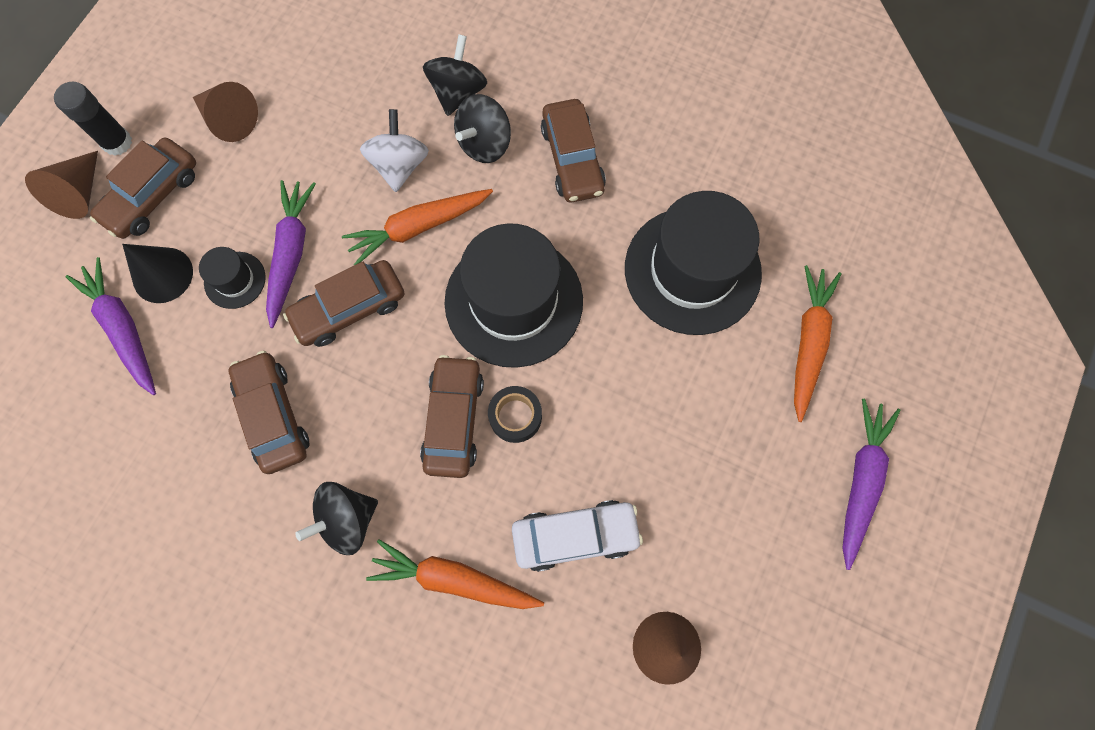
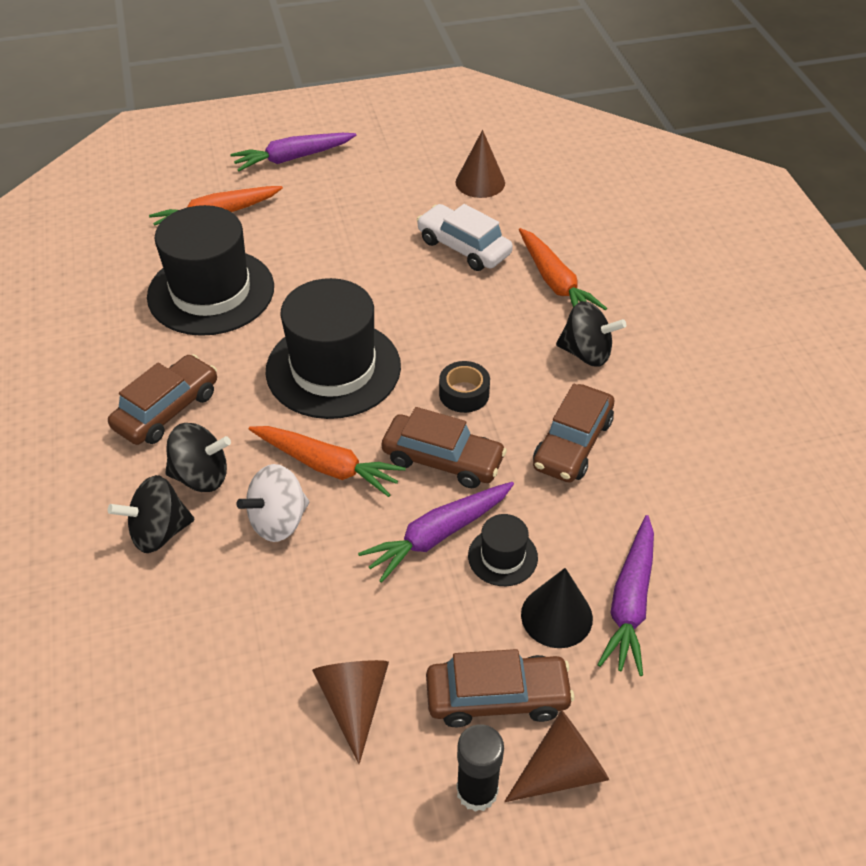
camera: 130 degrees left, 25 degrees down
brown car [420,355,484,478] -> none
black tape [488,386,542,443] -> black tape moved to [439,361,490,413]

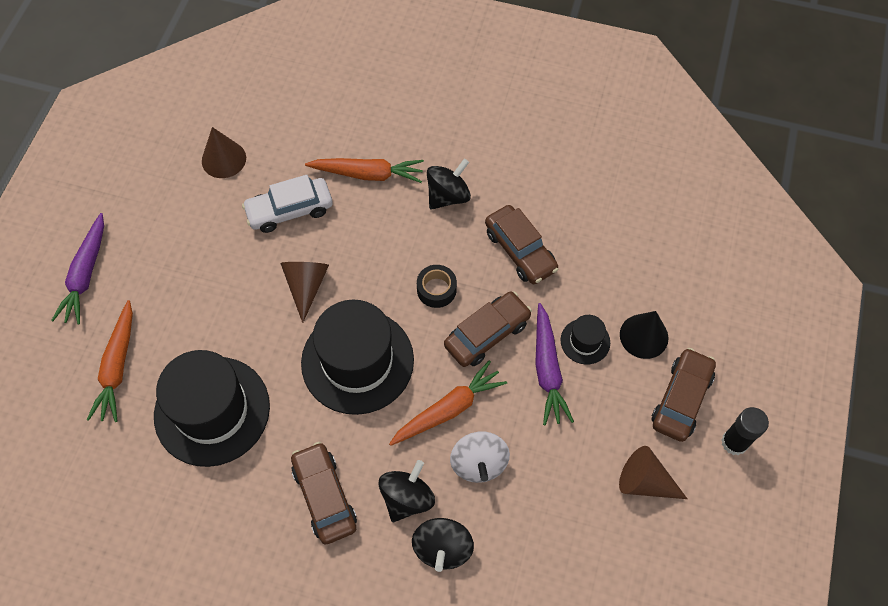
camera: 60 degrees left, 15 degrees up
brown cone [504,710,609,802] -> brown cone moved to [280,262,329,323]
purple carrot [597,515,654,676] -> none

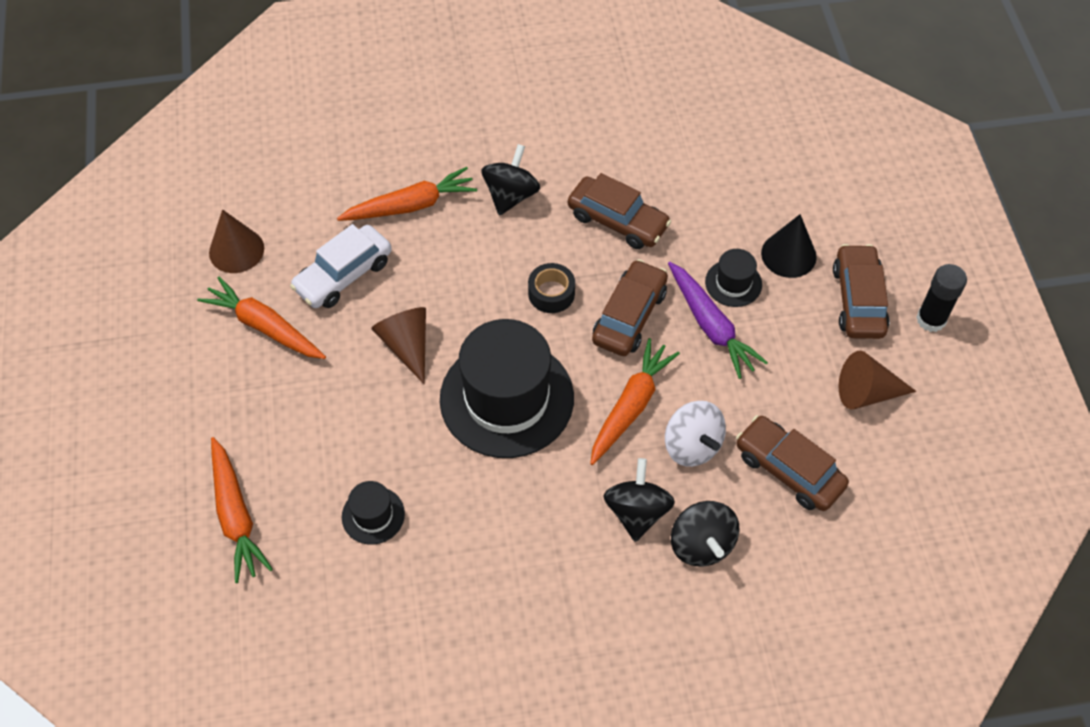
camera: 25 degrees left, 5 degrees down
purple carrot [51,213,104,325] -> none
black hat [154,350,270,467] -> black hat [342,481,405,545], size x0.45
brown car [291,442,357,544] -> brown car moved to [736,415,849,511]
none -> orange carrot [197,277,326,359]

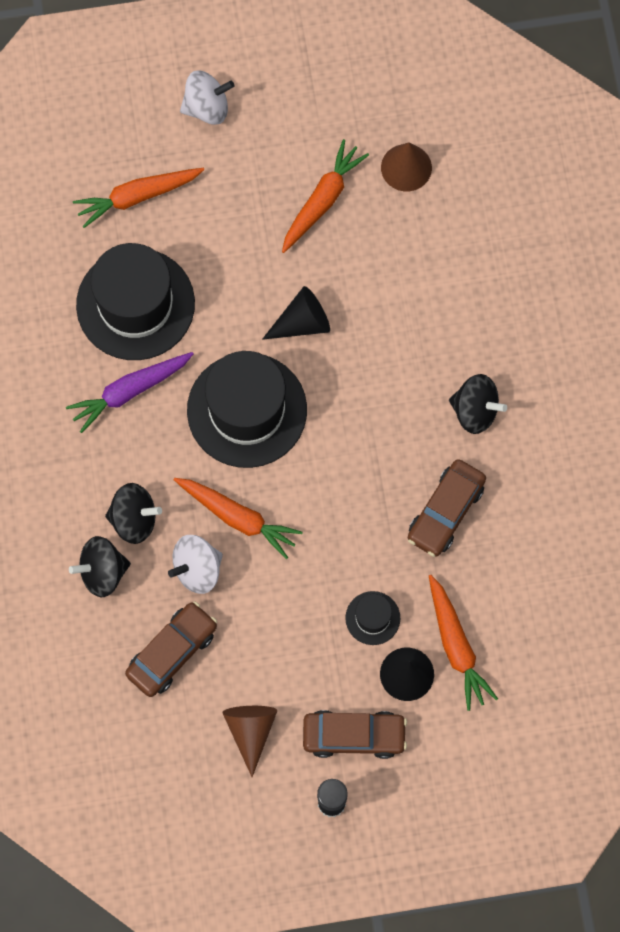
camera: 90 degrees right, 15 degrees up
white car [290,224,392,308] -> none
orange carrot [337,167,477,221] -> orange carrot moved to [429,575,498,711]
black hat [342,481,405,545] -> black hat [76,243,195,360], size x2.24
brown cone [371,307,426,384] -> black cone [262,286,330,340]
black tape [528,263,575,313] -> none
brown car [592,259,668,356] -> none
purple carrot [668,262,768,379] -> purple carrot moved to [66,352,193,433]
none -> white spinning top [180,70,235,125]

